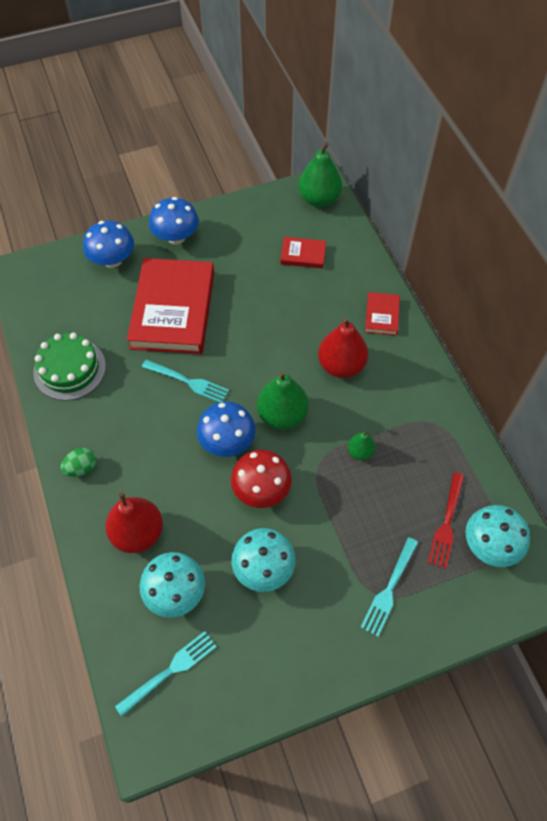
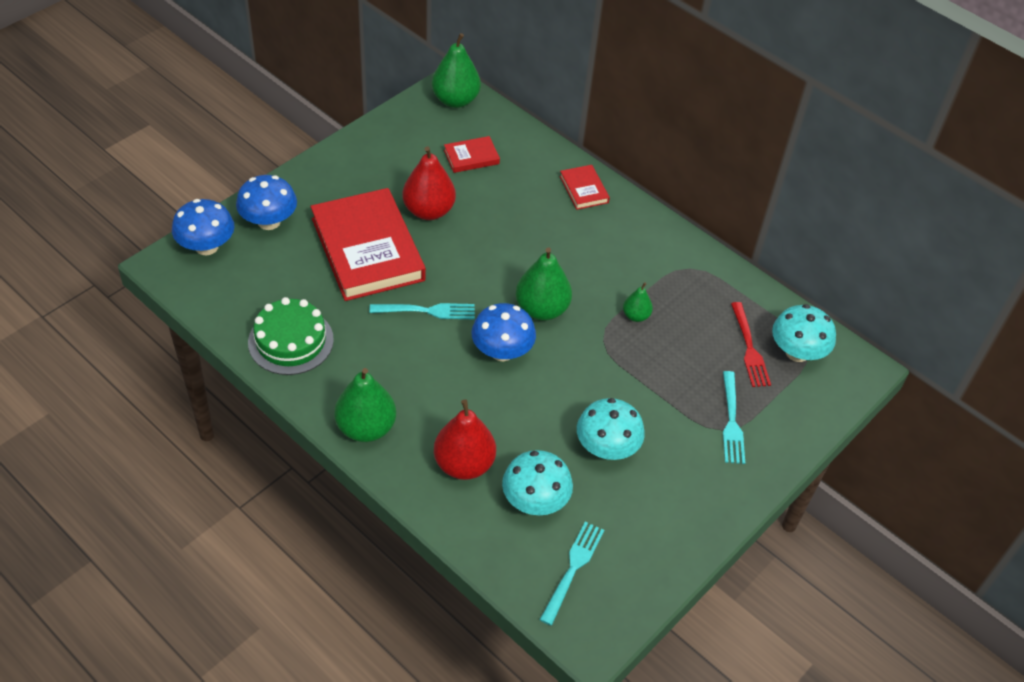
camera: 30 degrees left, 10 degrees down
green egg [60,448,96,477] -> green pear [334,368,396,442]
blue mushroom [149,197,199,244] -> blue mushroom moved to [172,199,234,255]
red mushroom [231,450,292,508] -> none
red pear [318,318,368,378] -> red pear moved to [402,146,456,220]

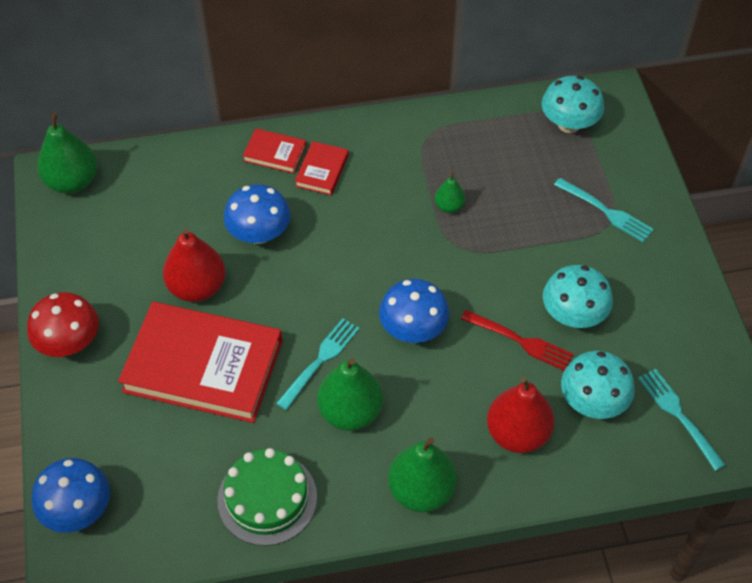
camera: 50 degrees left, 5 degrees up
blue mushroom [236,175,297,230] -> blue mushroom moved to [224,184,290,244]
red book [444,136,500,173] -> red book moved to [295,141,349,195]
green pear [515,247,572,321] -> green pear moved to [317,358,383,431]
red fork [731,302,771,387] -> red fork moved to [461,310,574,371]
none -> red mushroom [27,292,99,357]

